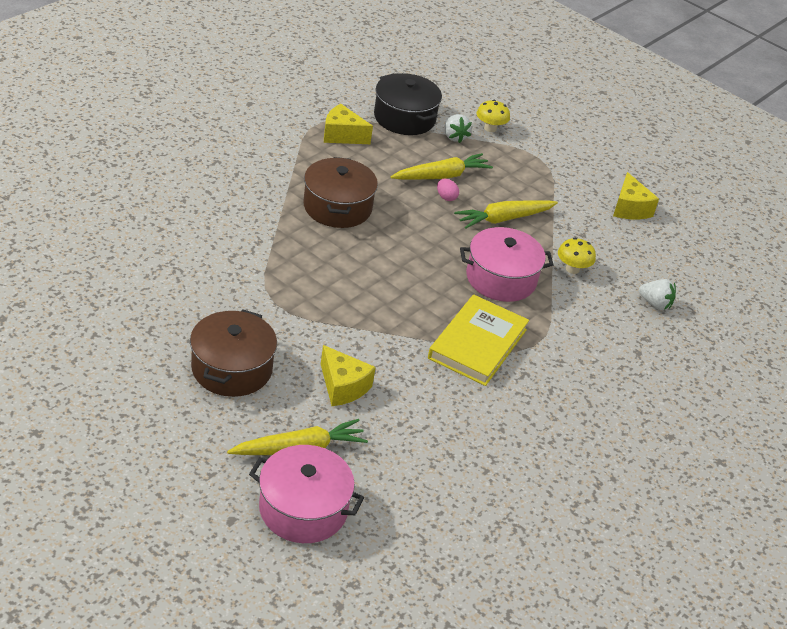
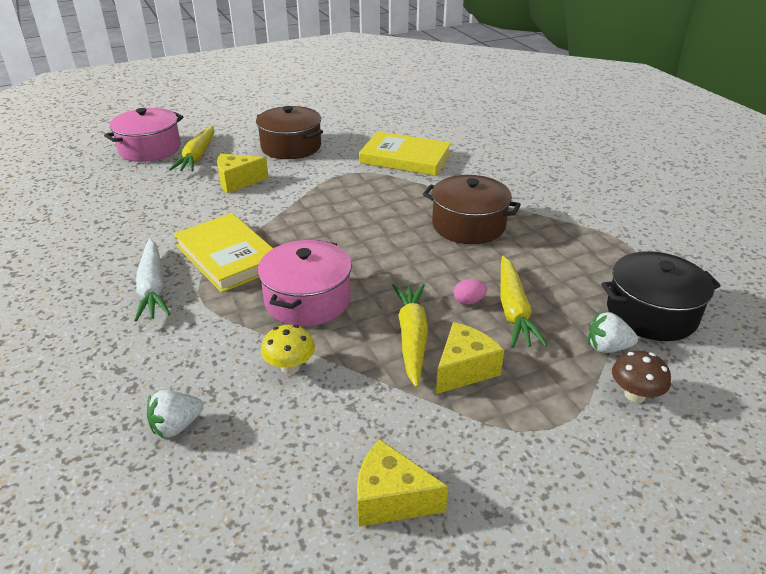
camera: 120 degrees right, 5 degrees down
yellow cheese [324,104,373,144] -> yellow cheese moved to [436,322,504,394]
yellow mushroom [476,100,510,132] -> brown mushroom [612,351,671,403]
none -> white carrot [134,238,170,322]
none -> yellow book [359,131,451,176]

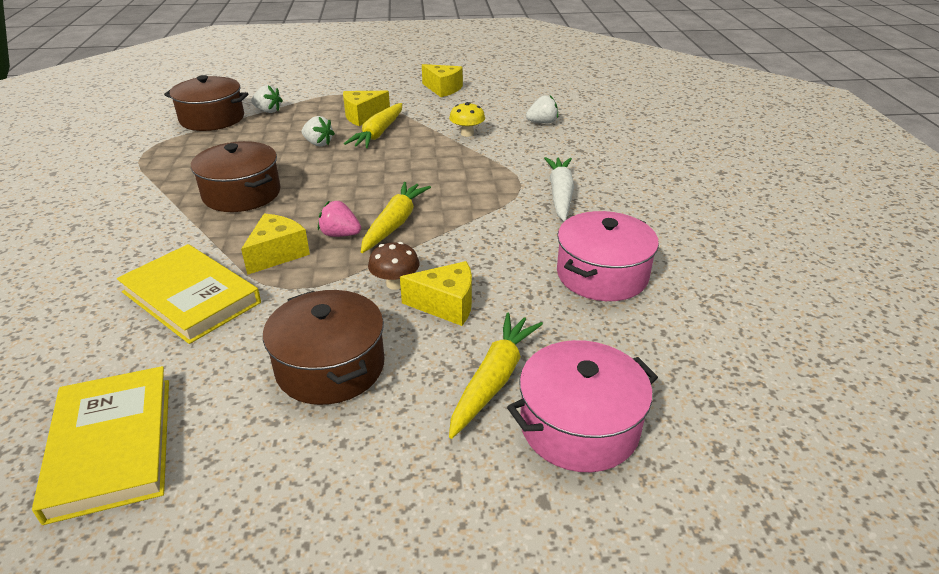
camera: 160 degrees left, 0 degrees up
yellow book [174,213,273,293] -> yellow book moved to [32,366,169,525]
pink pot [258,240,352,327] -> pink pot moved to [557,211,659,301]
pink egg [454,279,487,305] -> white strawberry [302,116,335,146]
yellow carrot [500,256,548,347] -> yellow carrot moved to [361,182,431,253]
black pot [601,251,721,341] -> brown pot [164,75,248,131]
brown mushroom [612,351,671,403] -> brown mushroom moved to [368,242,420,290]
none -> yellow cheese [241,214,310,275]
none -> pink strawberry [318,201,361,237]

